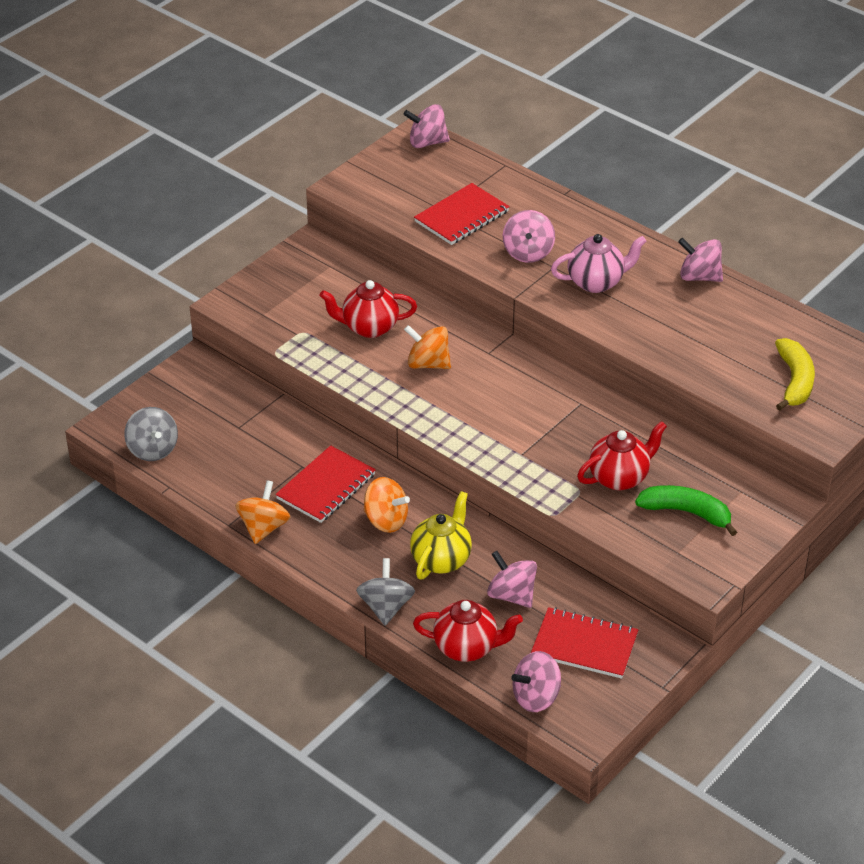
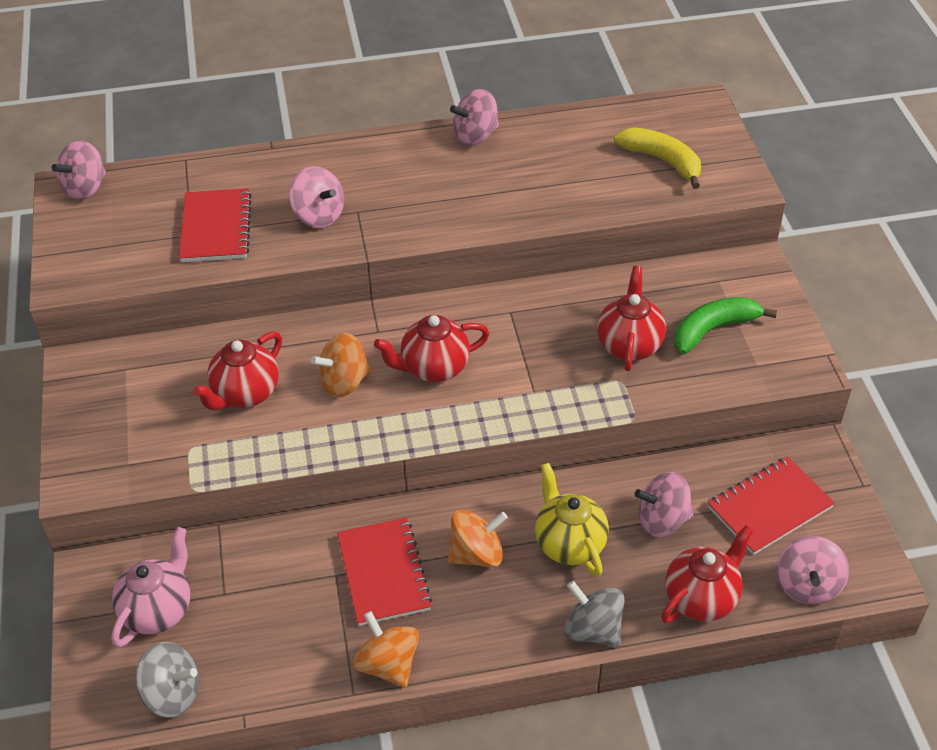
camera: 50 degrees left, 5 degrees up
pink teapot [551,234,646,293] -> pink teapot moved to [111,527,190,648]
none -> red teapot [374,315,490,382]

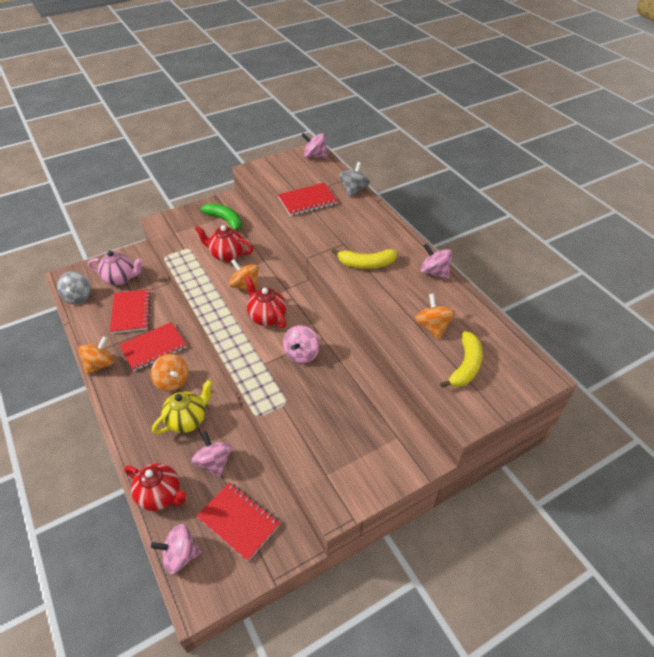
camera: 70 degrees right, 0 degrees up
pink spinning top [289,166,344,228] -> pink spinning top moved to [283,325,319,364]
grey spinning top [564,581,625,647] -> grey spinning top moved to [339,162,370,197]
red teapot [597,266,666,371] -> none
green banana [674,297,777,354] -> green banana moved to [201,203,242,232]
none -> red notebook [110,289,151,334]
none -> yellow banana [332,248,398,269]
none -> orange spinning top [415,294,455,339]

